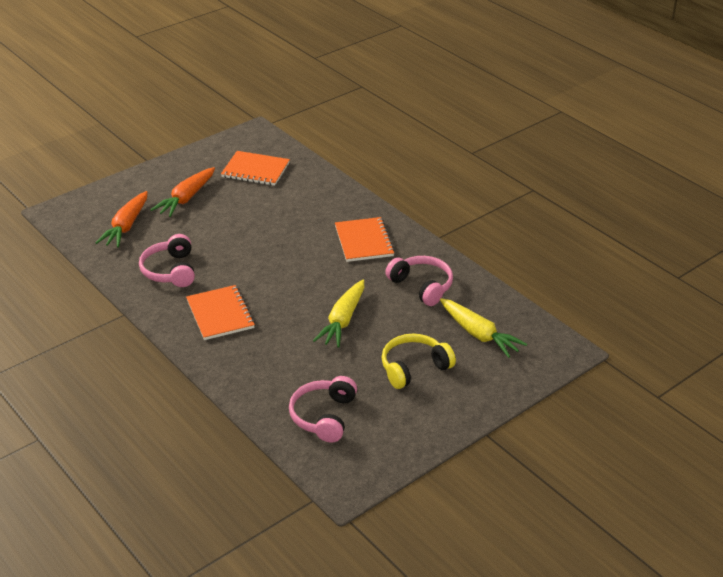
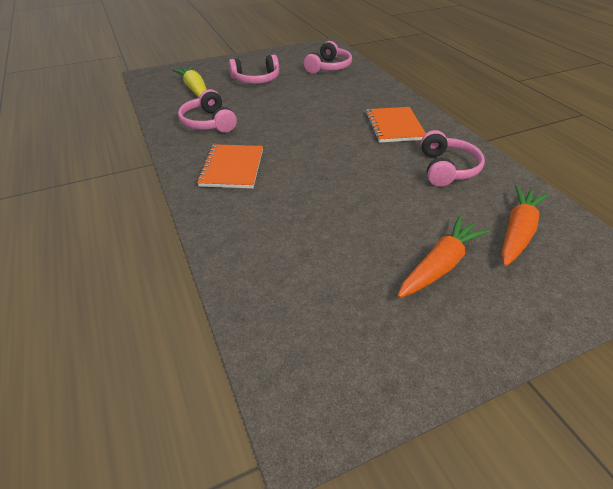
camera: 165 degrees left, 5 degrees up
orange notebook [221,151,290,186] -> none
yellow carrot [313,280,364,348] -> none
yellow headphones [381,334,456,389] -> pink headphones [229,55,279,84]

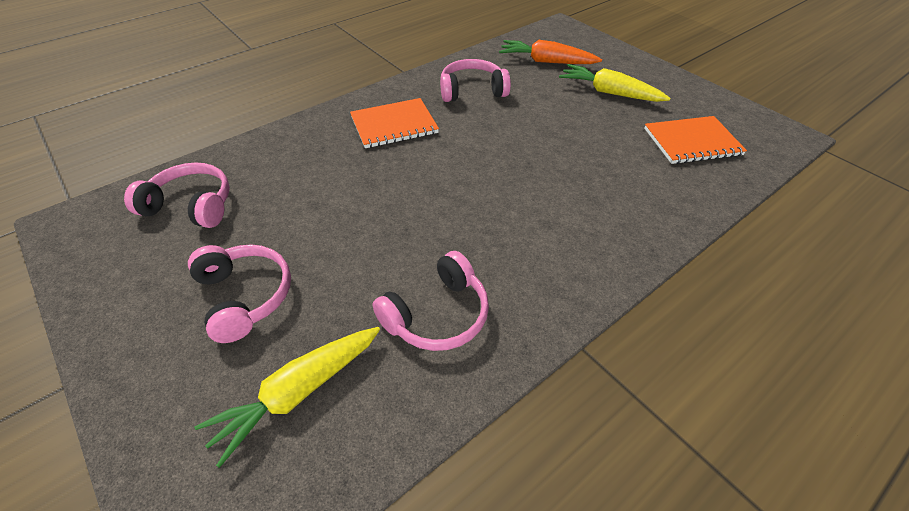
camera: 105 degrees left, 5 degrees up
orange notebook [197,144,263,188] -> orange notebook moved to [644,116,747,164]
orange carrot [398,215,490,298] -> yellow carrot [559,64,671,102]

